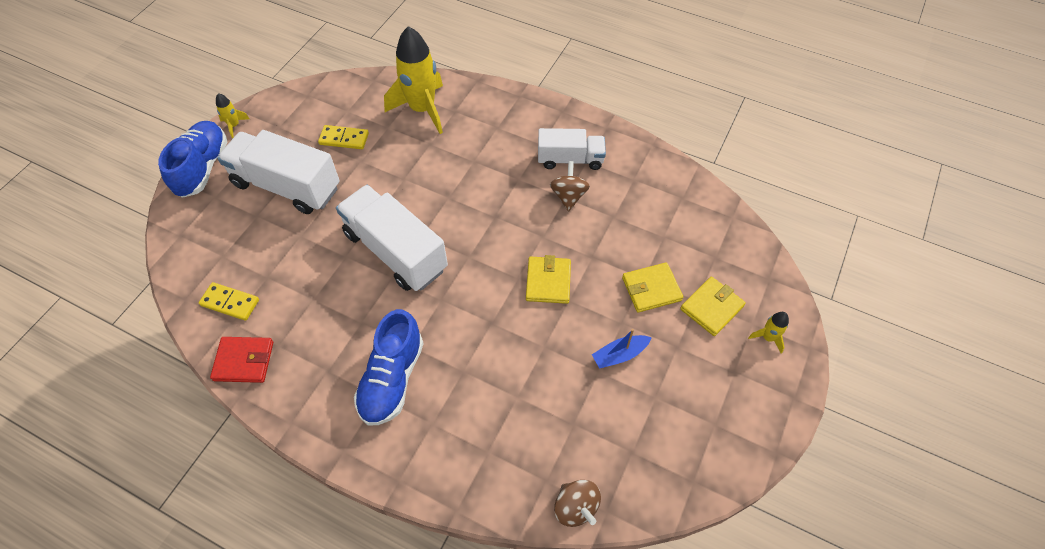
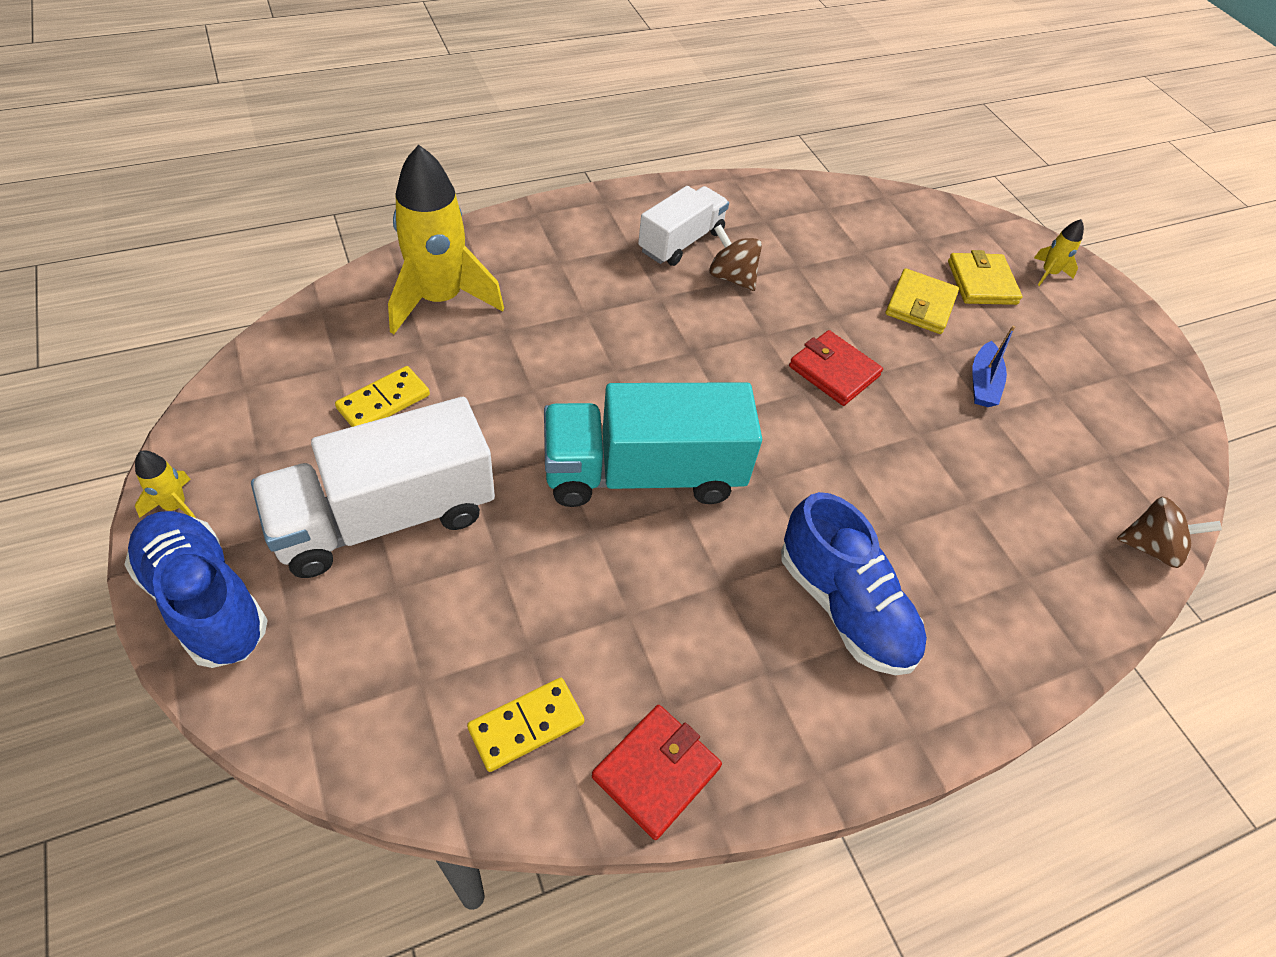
camera: 55 degrees left, 5 degrees down
white truck [336,185,448,291] -> turquoise truck [544,382,762,507]
yellow wallet [526,255,571,304] -> red wallet [789,330,883,406]

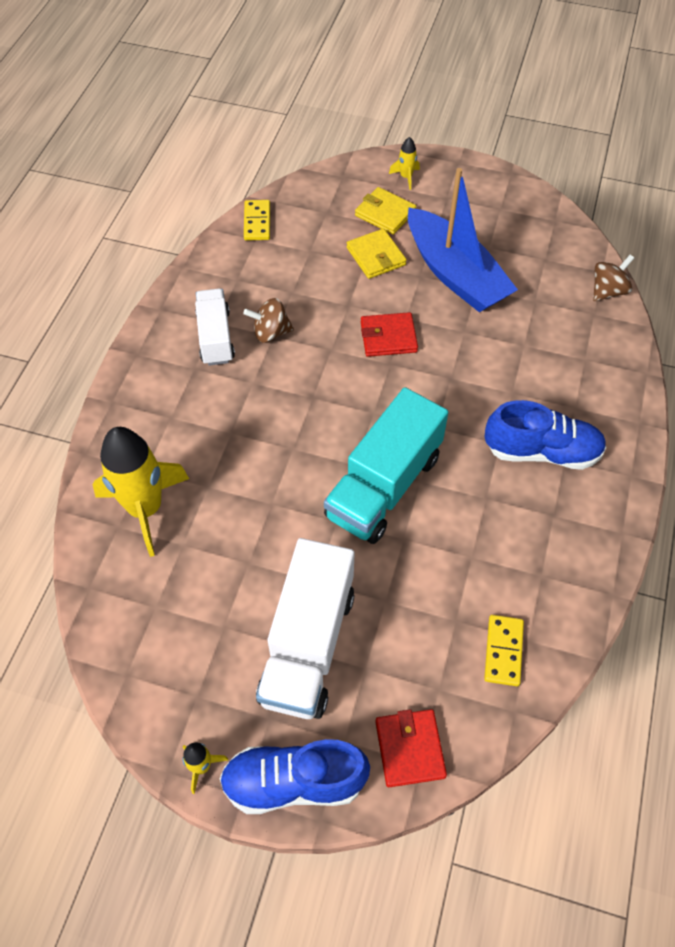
camera: 45 degrees left, 5 degrees up
yellow domino [335,366,430,427] -> yellow domino moved to [244,200,270,241]
red wallet [592,705,722,840] -> red wallet moved to [376,709,447,787]
blue boat [972,326,1015,407] -> blue boat [408,168,518,312], size x2.42

